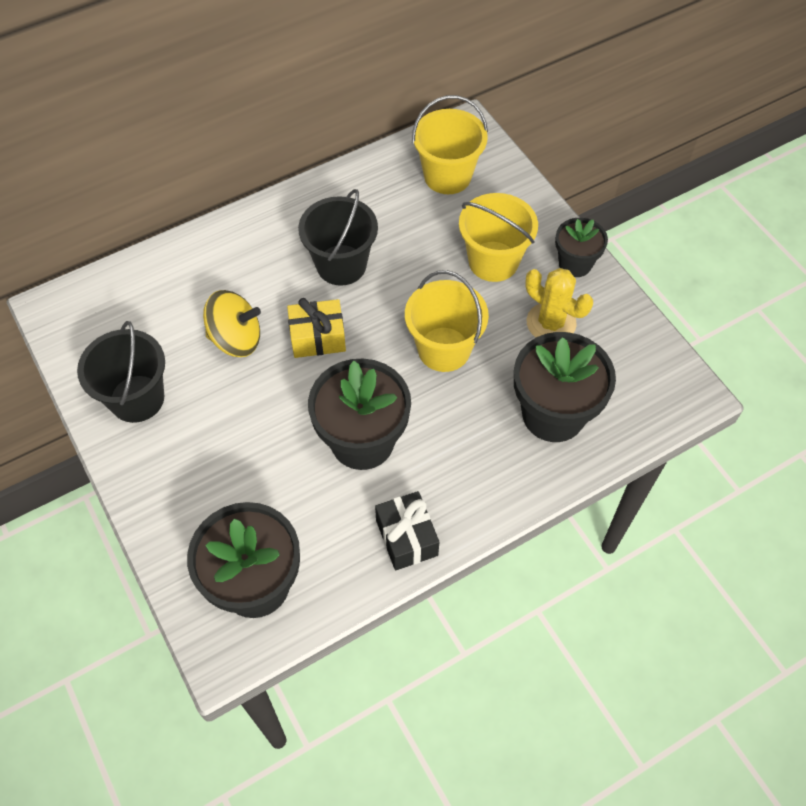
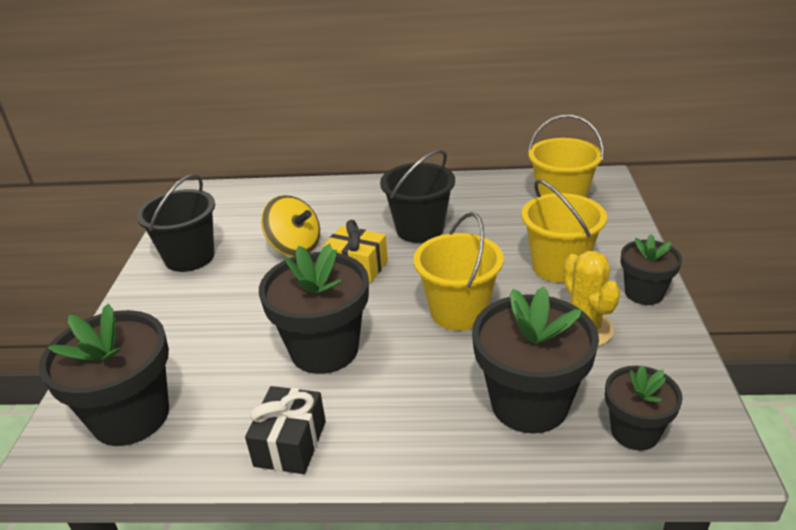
camera: 35 degrees right, 25 degrees down
none -> black flower pot [605,365,683,451]

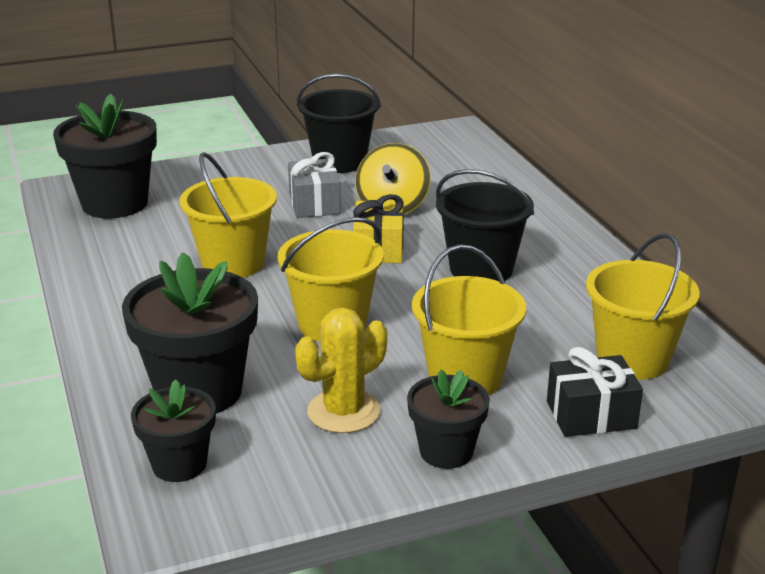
camera: 65 degrees right, 5 degrees down
black gift [245,386,326,474] -> black gift moved to [547,347,643,437]
black flower pot [259,244,369,374] -> yellow bucket [179,152,277,278]
none -> grey gift [288,152,341,218]

